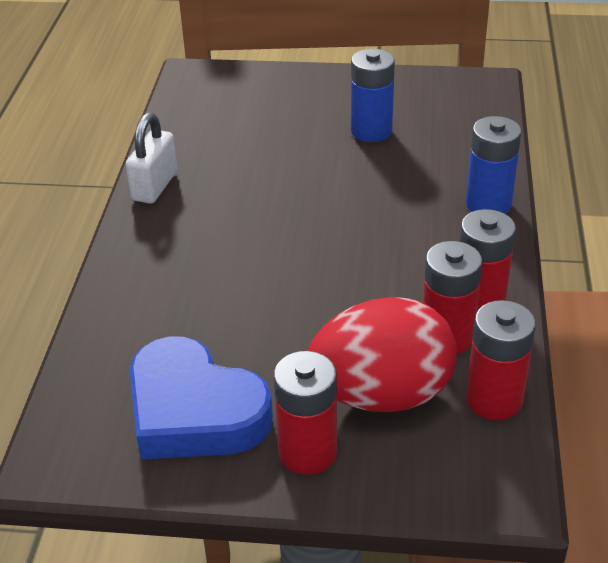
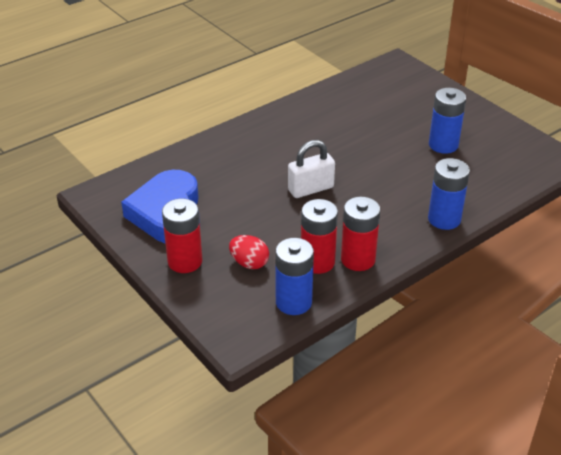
camera: 45 degrees right, 0 degrees up
white padlock [126,112,177,204] -> white padlock moved to [288,140,335,198]
red egg [308,297,457,412] -> red egg [229,235,269,269], size x0.46
red battery [466,300,536,420] -> blue battery [275,238,314,315]

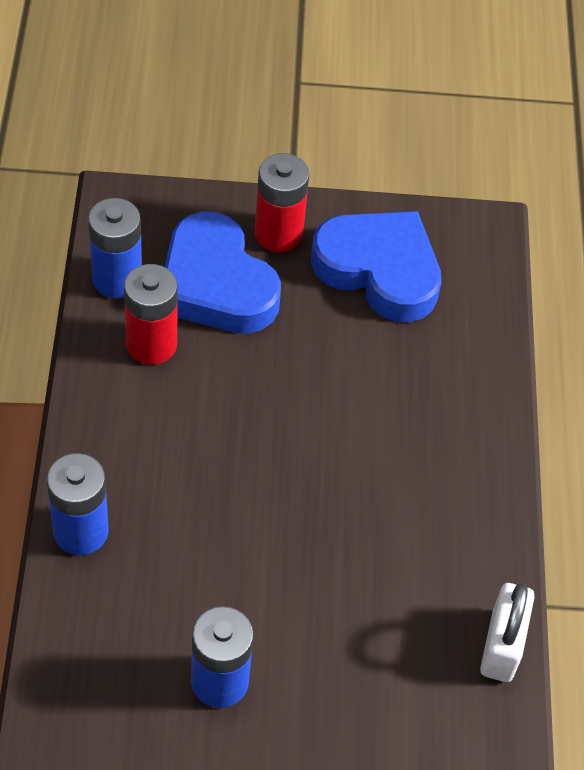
camera: 125 degrees right, 15 degrees up
red egg [229,235,269,269] -> blue heart [165,211,281,334]
white padlock [288,140,335,198] -> white padlock moved to [480,583,535,682]
red battery [341,197,380,271] -> none

